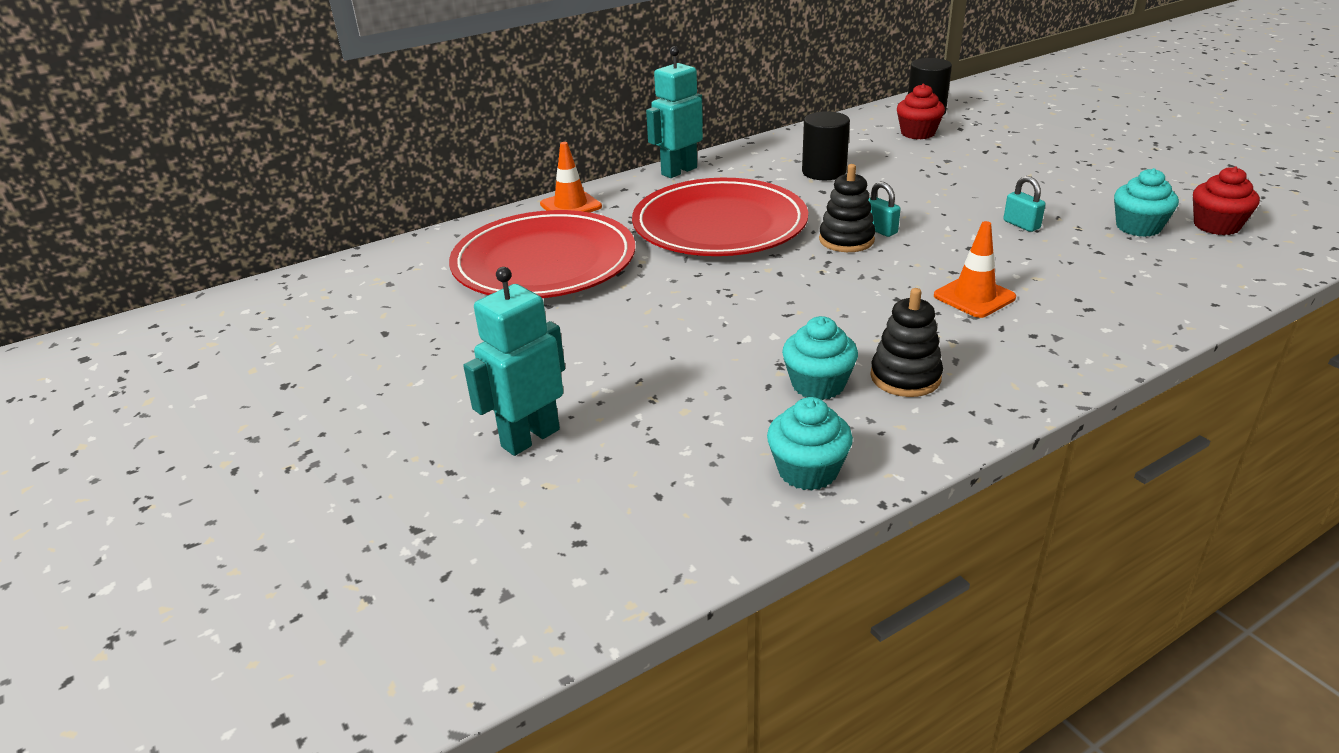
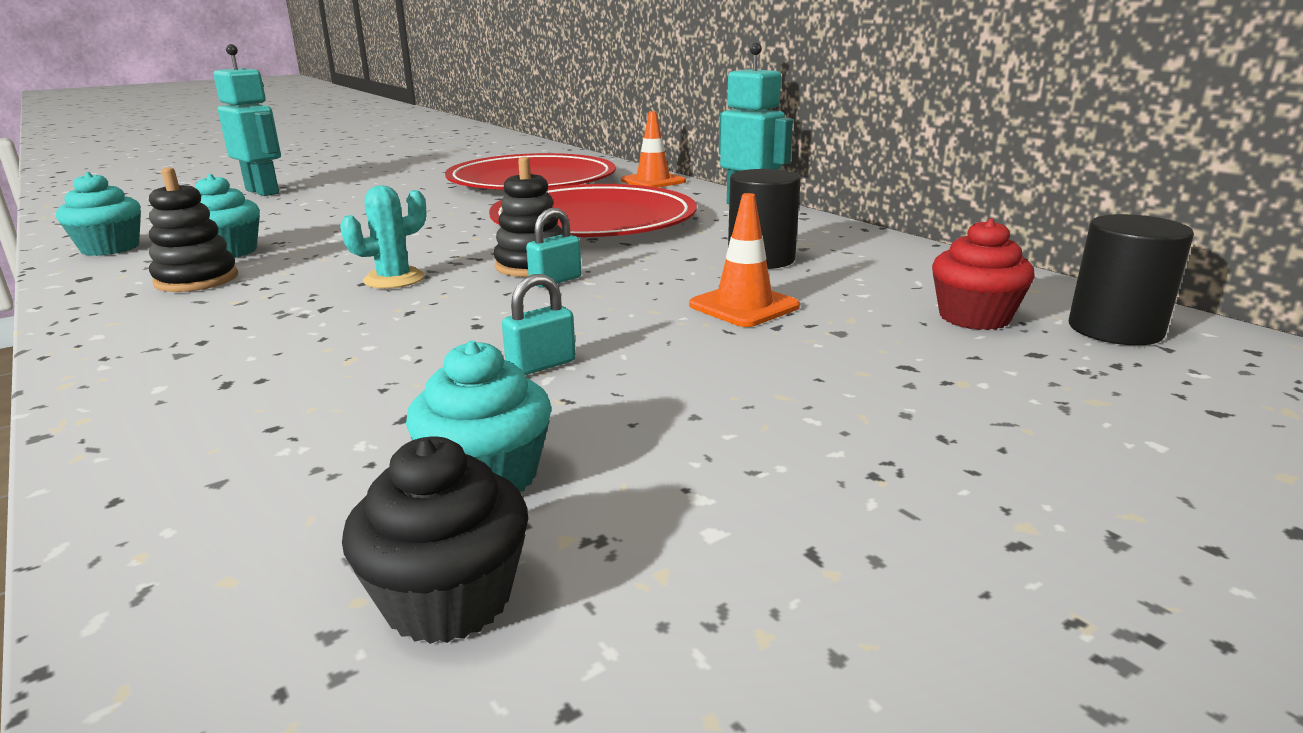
camera: 85 degrees right, 10 degrees down
orange traffic cone [934,221,1016,318] -> orange traffic cone moved to [689,193,800,327]
red cupcake [1193,166,1260,235] -> black cupcake [342,437,528,644]
none -> turquoise cactus [340,185,427,289]

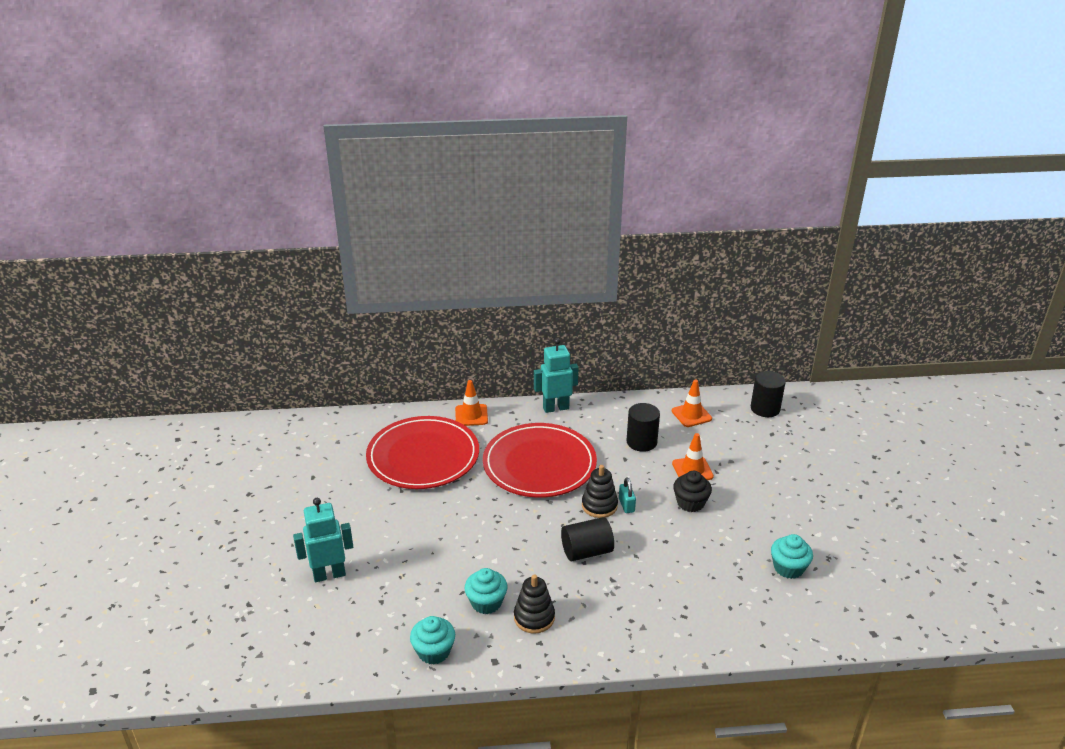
camera: 60 degrees left, 10 degrees up
turquoise cactus [340,185,427,289] -> black cylinder [561,517,614,561]
black cupcake [342,437,528,644] -> black cupcake moved to [673,471,712,512]
turquoise padlock [502,274,576,375] -> none
red cupcake [932,218,1035,330] -> none
none -> orange traffic cone [671,380,712,427]

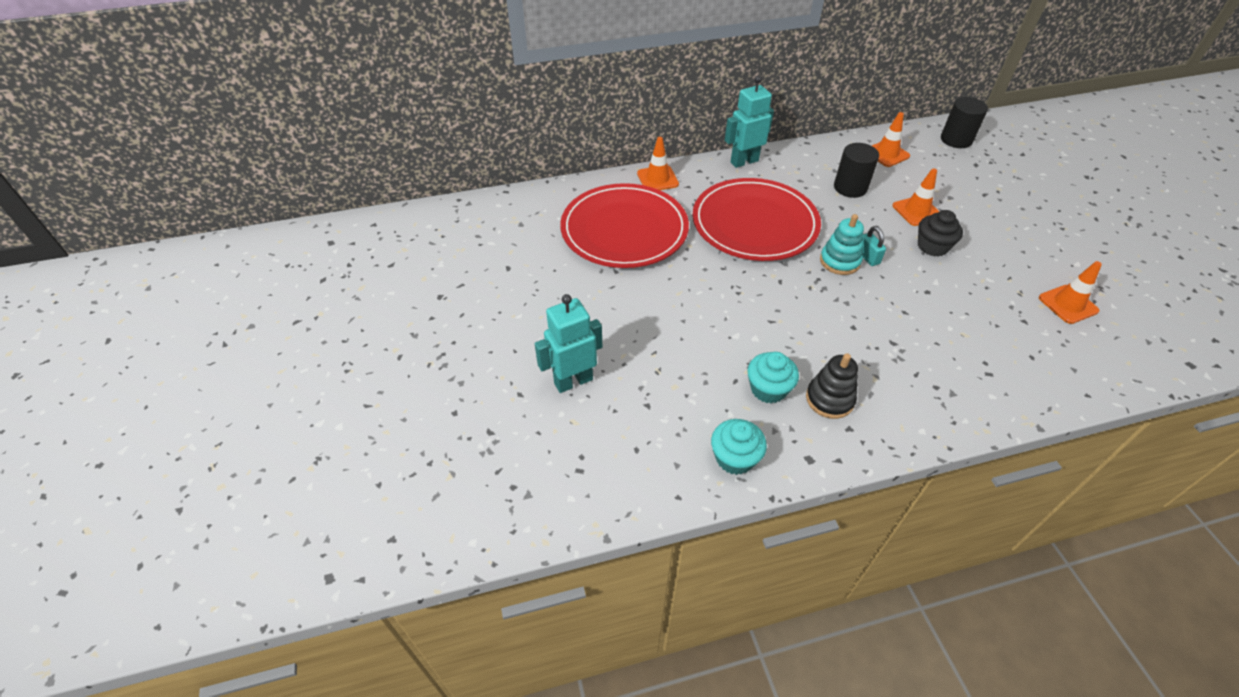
camera: 10 degrees left, 15 degrees up
black cylinder [561,517,614,561] -> none
black stacking toy [582,465,618,518] -> turquoise stacking toy [820,214,864,275]
turquoise cupcake [771,534,813,579] -> orange traffic cone [1039,261,1102,324]

